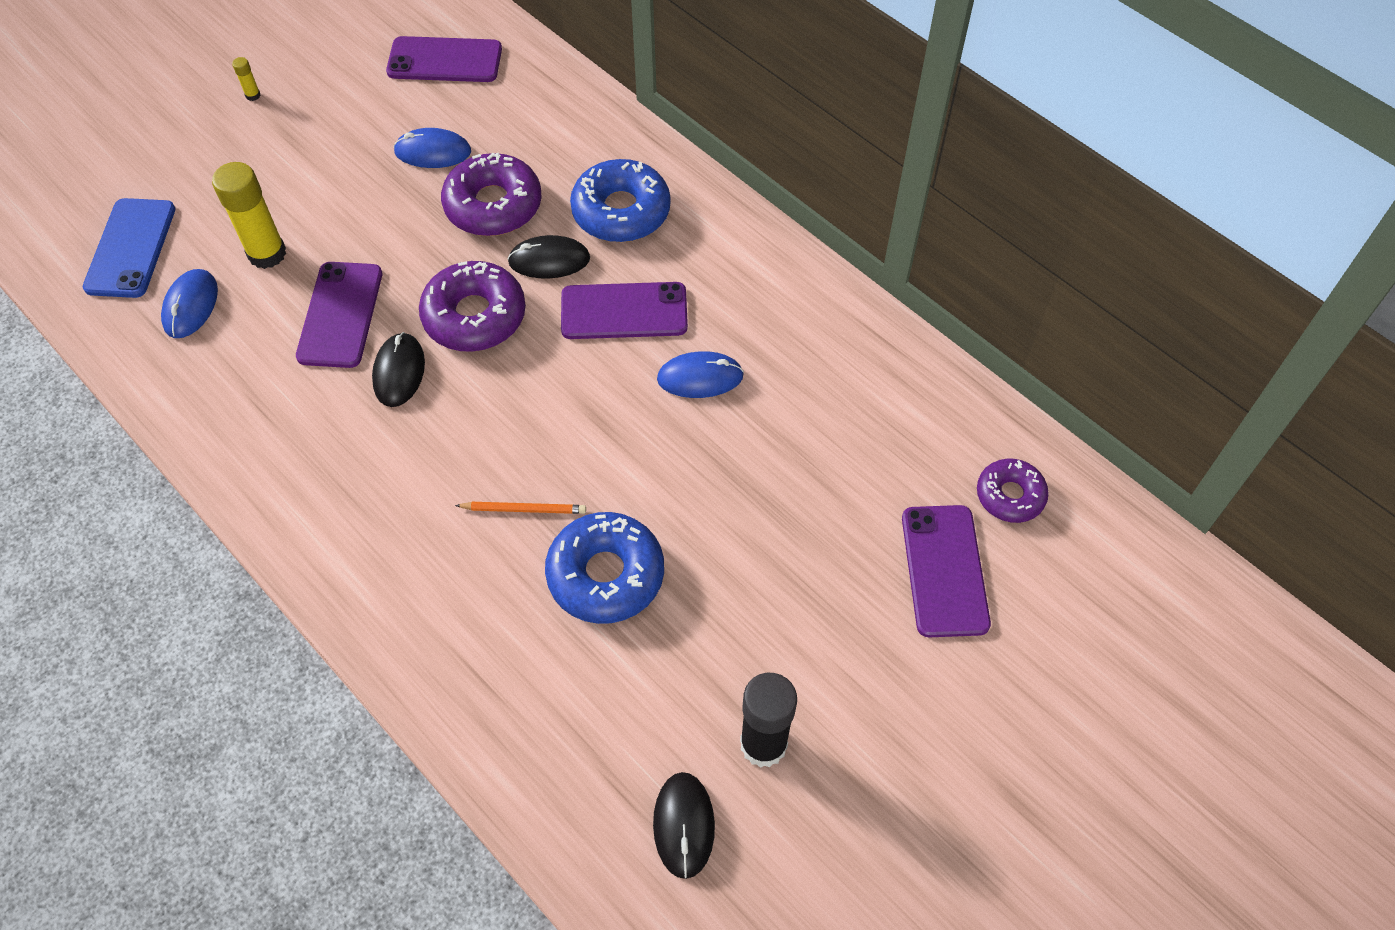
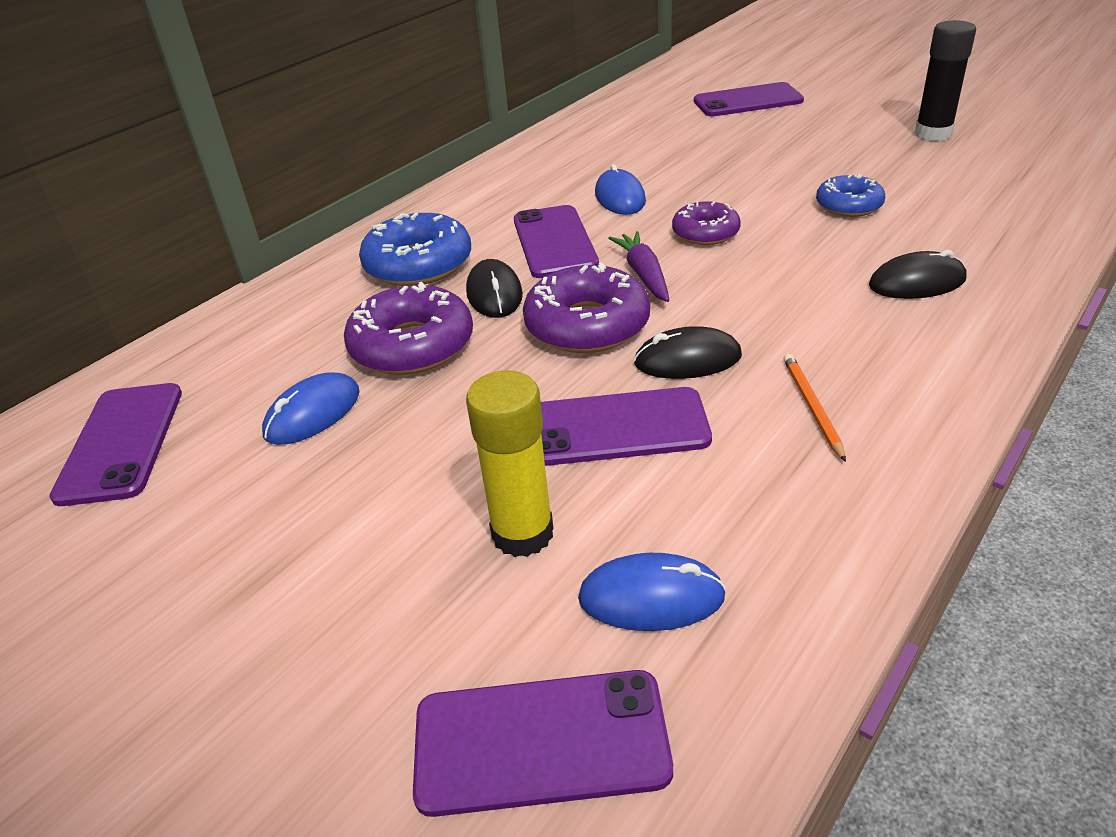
camera: 95 degrees left, 20 degrees down
blue phone [83,198,175,298] -> purple phone [413,670,673,817]
yellow glue stick [232,57,261,101] -> none
blue mouse [393,128,471,168] -> blue mouse turned 45 degrees clockwise [262,373,360,445]
orange pencil [455,502,586,514] -> orange pencil moved to [783,354,846,462]
blue donut [545,512,664,624] -> blue donut [816,174,885,217], size x0.61
black mouse [653,772,715,879] -> black mouse moved to [869,250,967,299]
purple donut [977,459,1049,523] -> purple donut moved to [672,201,741,245]
none -> purple carrot [609,231,669,302]

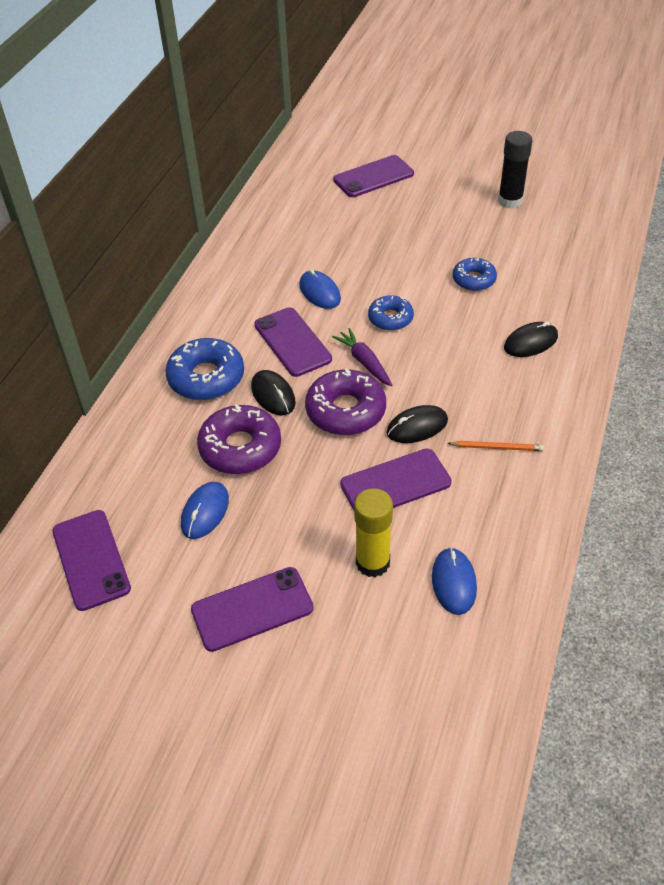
camera: 20 degrees left, 10 degrees up
purple phone [413,670,673,817] -> purple phone moved to [191,567,314,652]
blue mouse [578,553,726,631] -> blue mouse turned 75 degrees counterclockwise [432,547,477,615]
purple donut [672,201,741,245] -> blue donut [368,295,414,331]
orange pencil [783,354,846,462] -> orange pencil turned 120 degrees clockwise [447,441,544,451]

